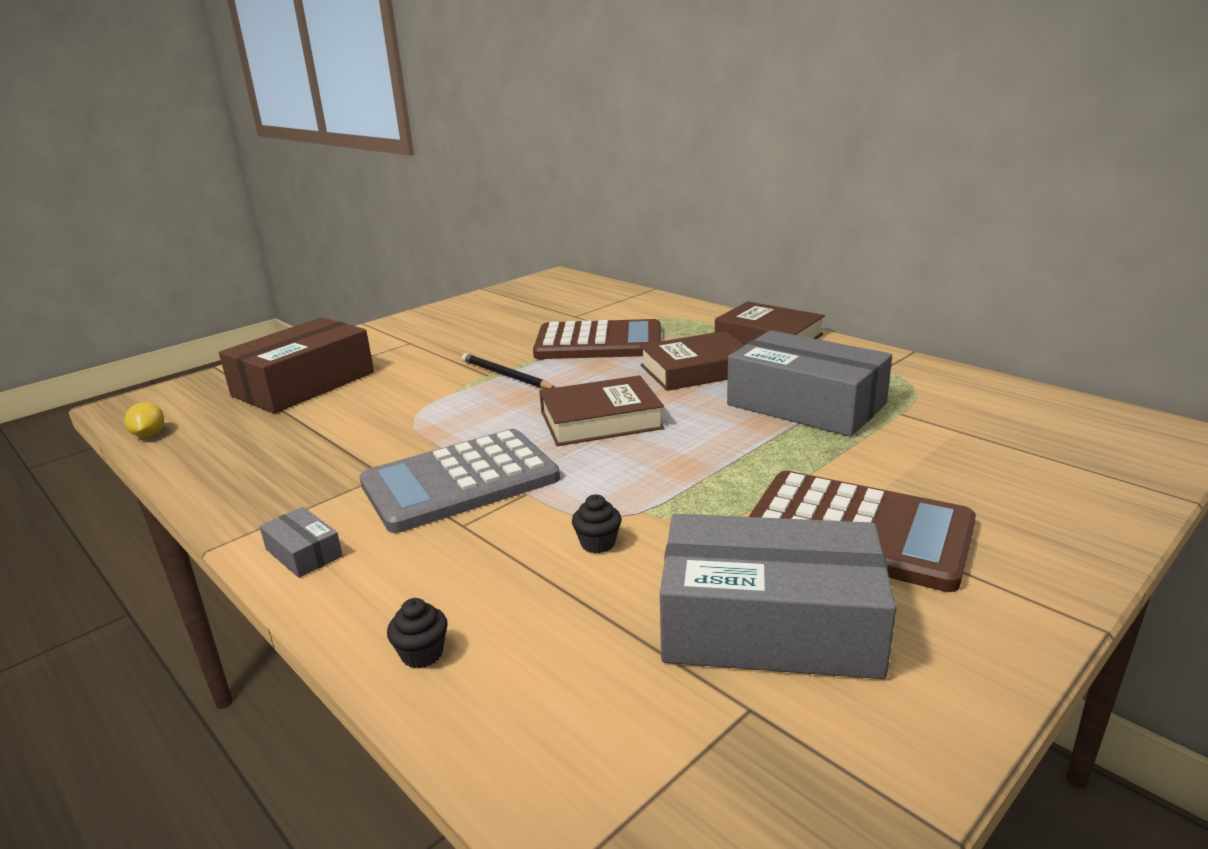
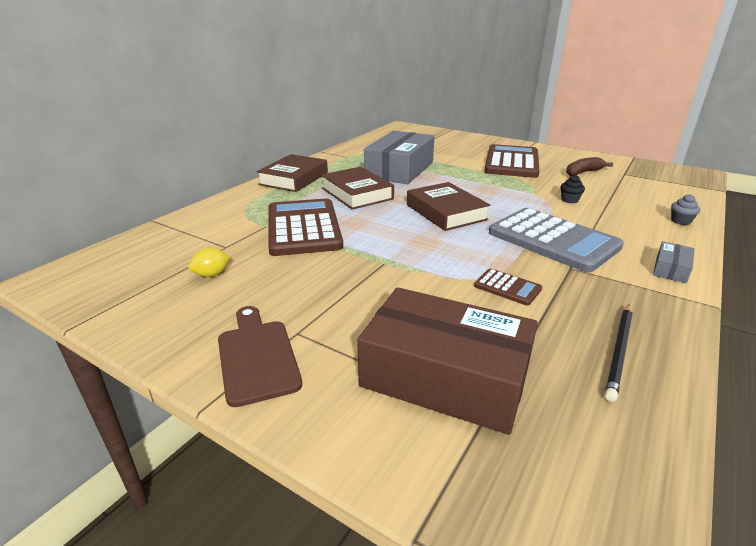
camera: 105 degrees left, 5 degrees up
yellow lemon [125,402,164,437] -> yellow lemon moved to [188,248,231,277]
black cupcake [387,598,448,668] -> grey cupcake [671,194,700,225]
black pencil [462,353,555,389] -> black pencil moved to [605,304,633,402]
grey box [660,514,896,679] -> brown banana [566,157,613,177]
none -> brown cutting board [218,306,302,407]
none -> brown calculator [474,268,542,306]

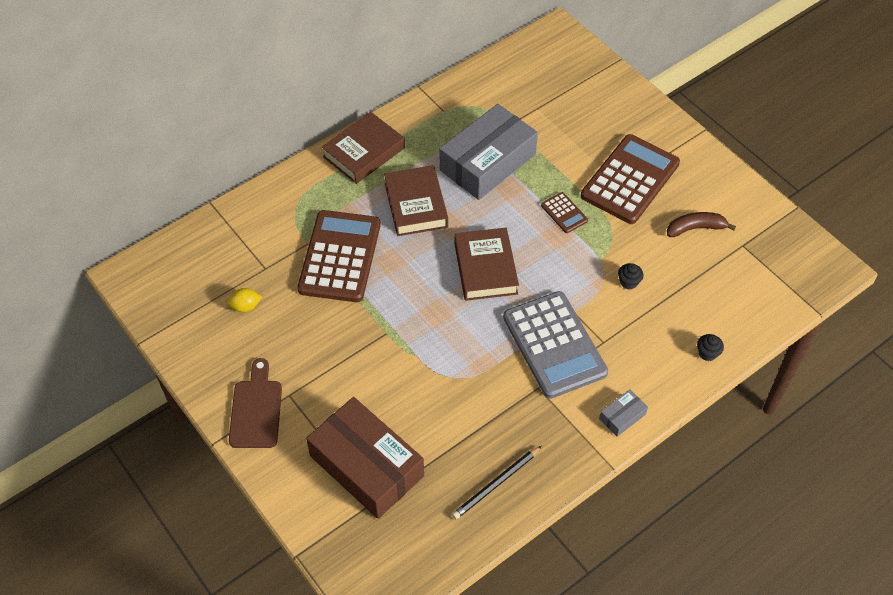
camera: 20 degrees right, 25 degrees up
brown calculator [474,268,542,306] -> brown calculator moved to [541,192,588,233]
grey cupcake [671,194,700,225] -> black cupcake [697,334,724,361]

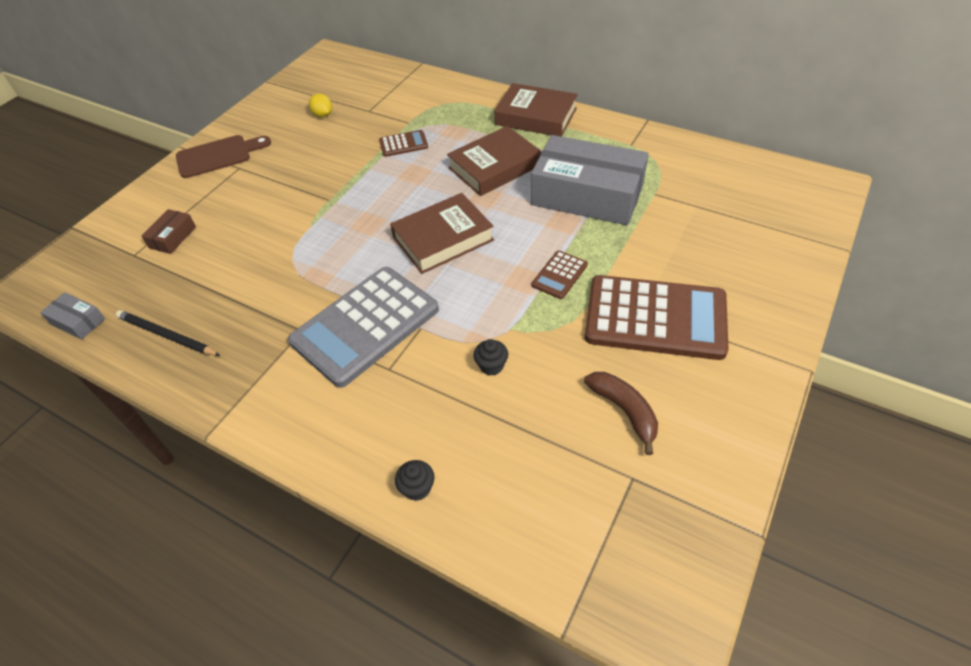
camera: 70 degrees right, 5 degrees down
brown calculator [297,210,381,302] -> brown calculator [379,130,428,157], size x0.44
brown box [306,397,424,519] -> brown box [142,209,196,254], size x0.42
grey box [599,389,648,437] -> grey box moved to [40,292,105,340]

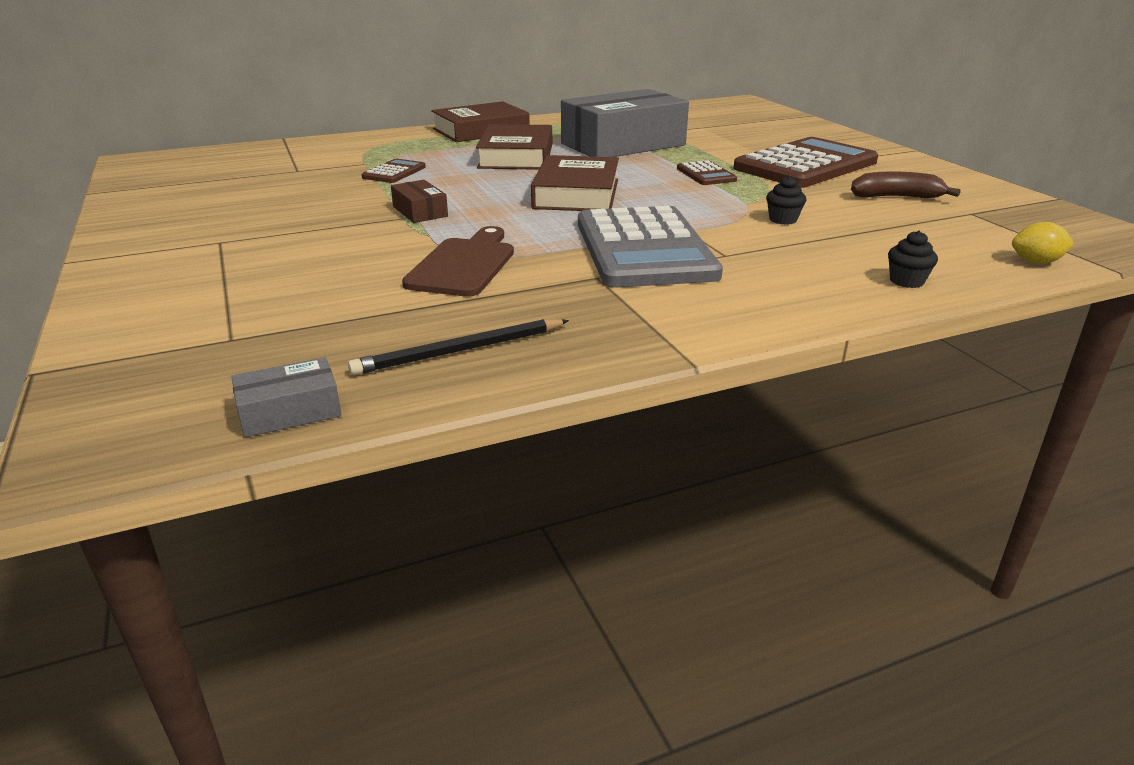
camera: 55 degrees left, 20 degrees down
brown box [142,209,196,254] -> brown box moved to [391,180,448,223]
brown cutting board [176,135,271,178] -> brown cutting board moved to [402,226,514,297]
yellow lemon [309,93,332,117] -> yellow lemon moved to [1012,222,1074,264]

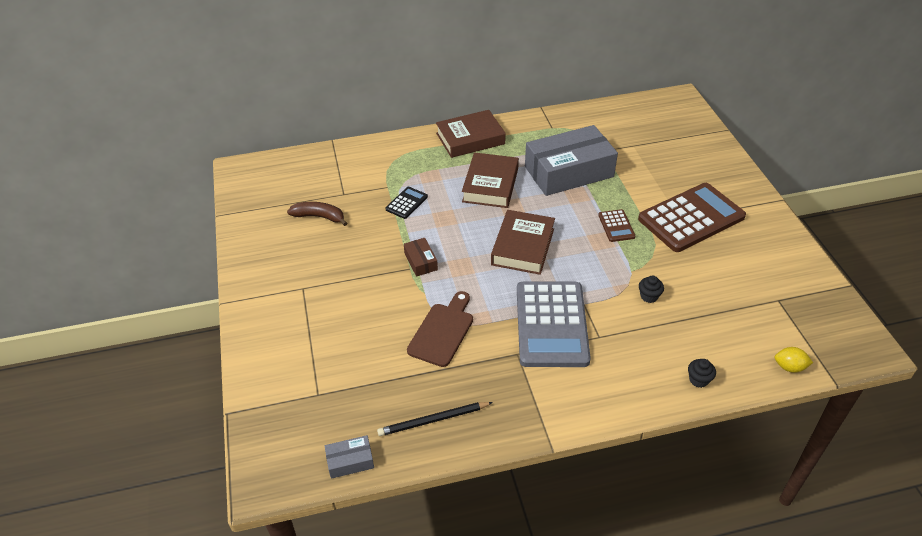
camera: 10 degrees right, 15 degrees up
brown calculator [362,159,426,183] -> black calculator [385,187,428,219]
brown banana [851,171,961,199] -> brown banana moved to [287,202,347,226]

